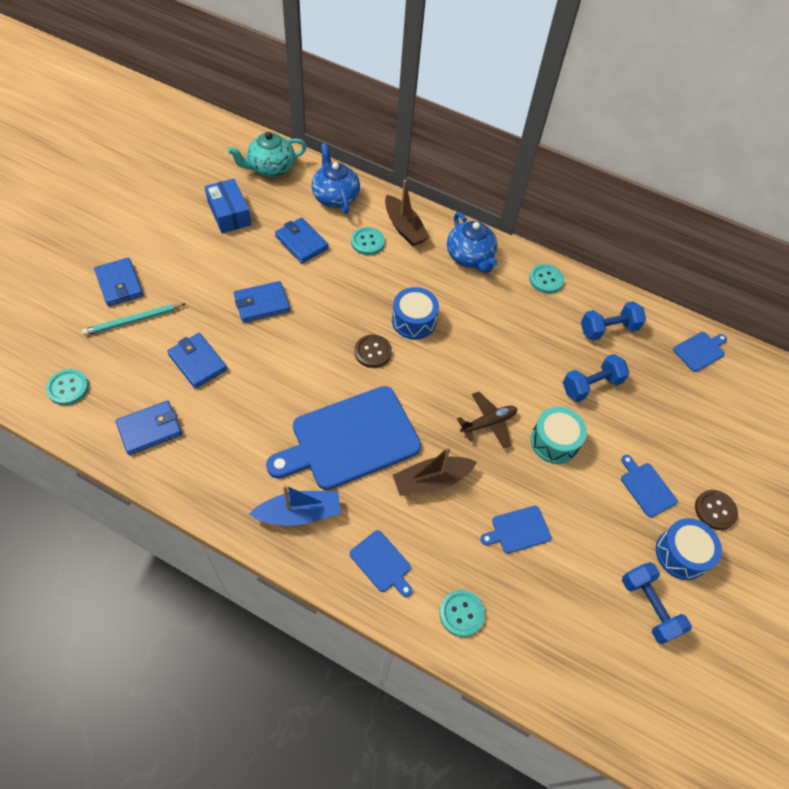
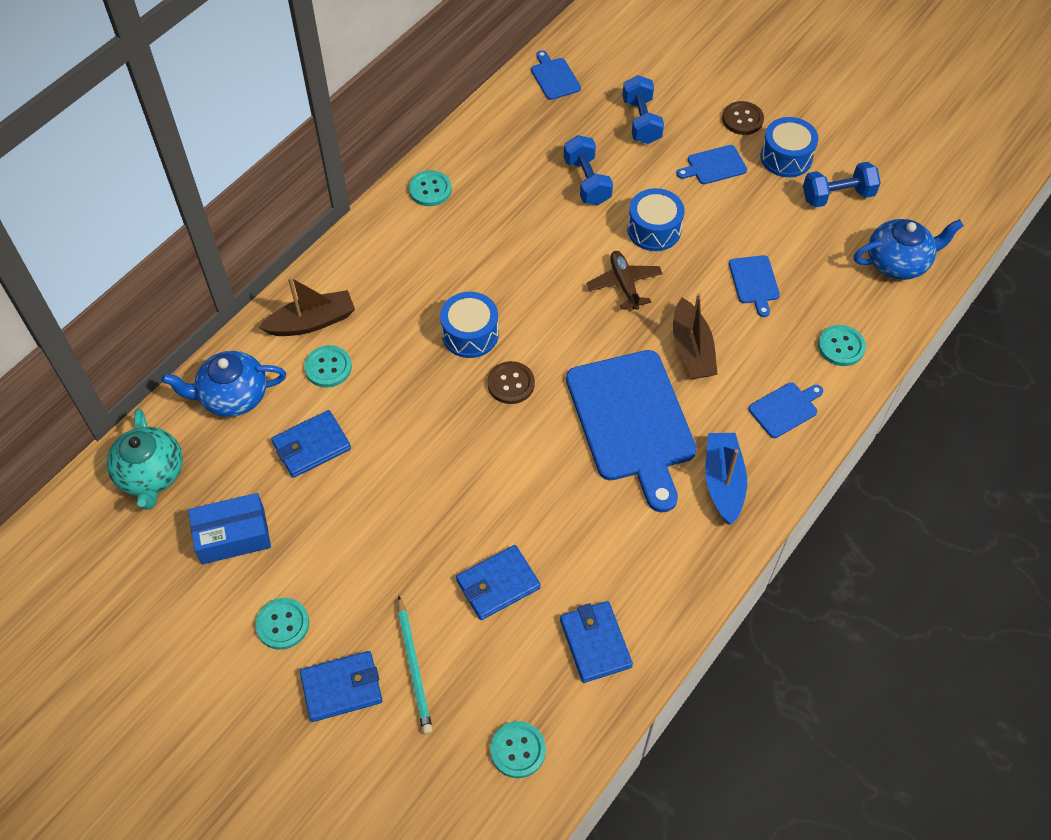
camera: 75 degrees left, 0 degrees up
blue wallet [234,281,290,323] -> none
blue teapot [447,212,498,273] -> blue teapot moved to [854,219,964,280]
turquoise drum [531,407,587,464] -> blue drum [627,188,684,251]
blue dumbbell [581,301,646,341] -> blue dumbbell moved to [622,75,664,144]
none -> turquoise button [255,598,309,650]

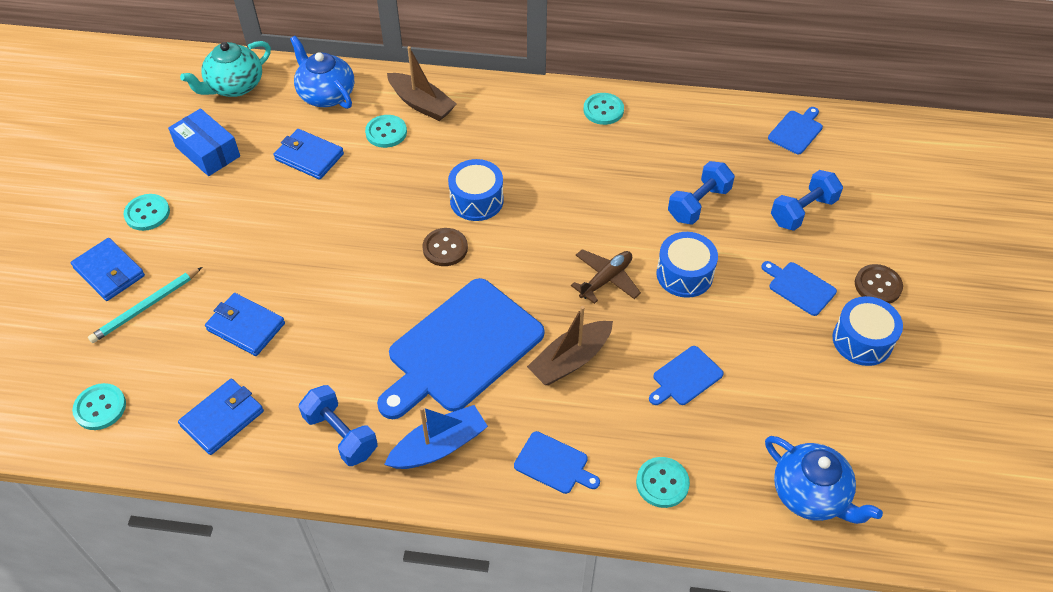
camera: 60 degrees right, 5 degrees down
blue dumbbell [803,162,881,208] -> blue dumbbell moved to [299,385,378,466]

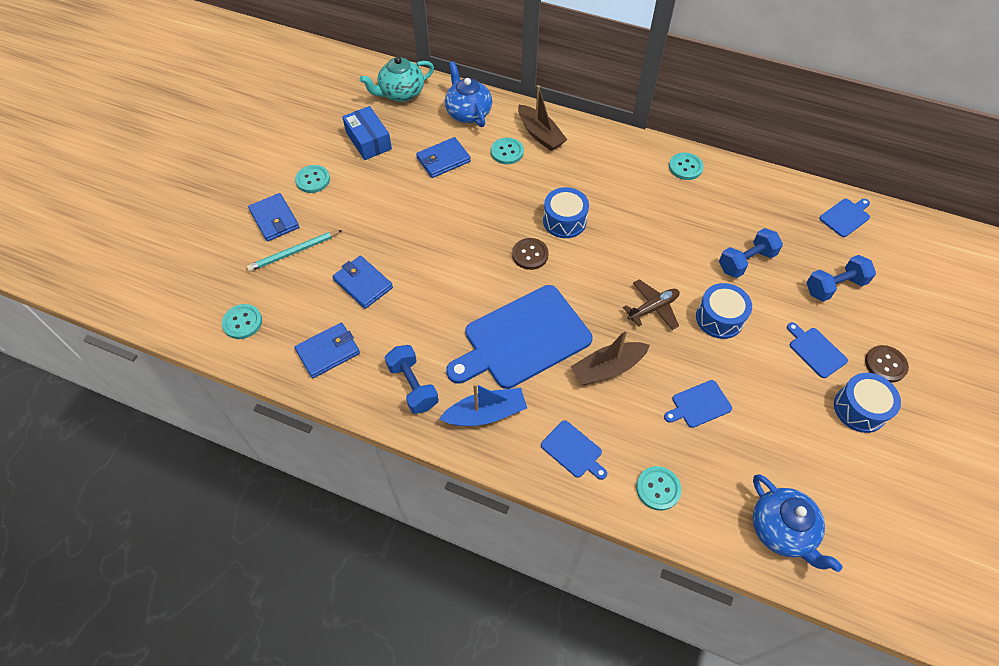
camera: 15 degrees right, 5 degrees up
blue wallet [274,129,344,180] -> blue wallet turned 75 degrees counterclockwise [416,137,471,178]

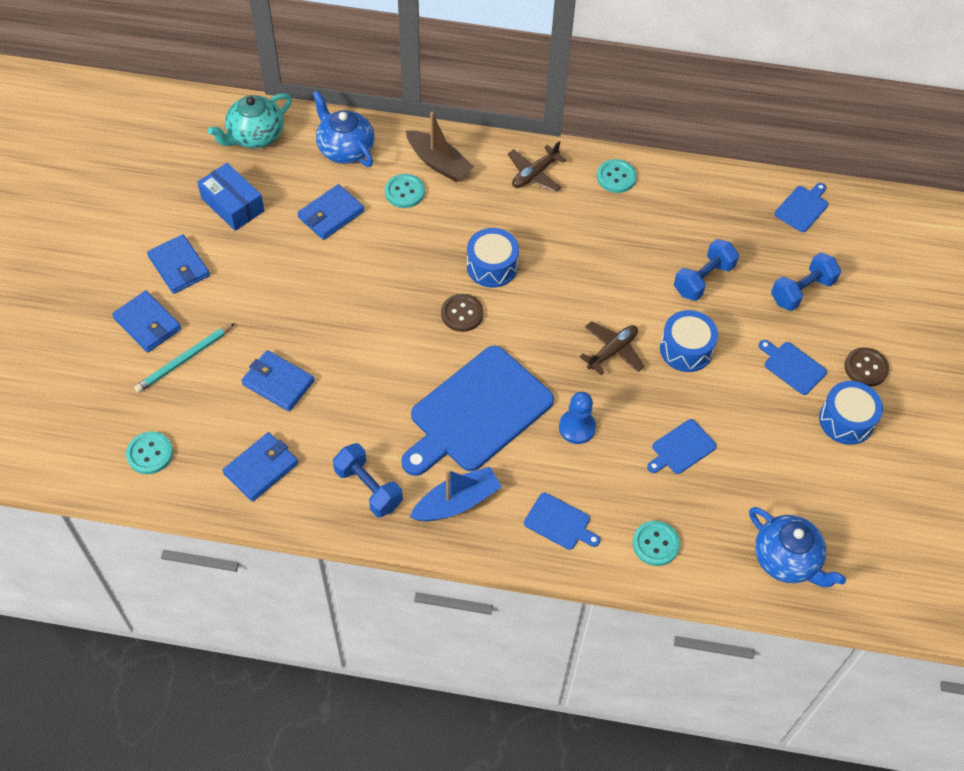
camera: 15 degrees left, 0 degrees up
turquoise button [295,165,330,193] -> blue wallet [147,234,210,294]
brown boat [570,329,650,385] -> blue pawn [559,392,596,444]
none -> brown plane [508,141,566,192]

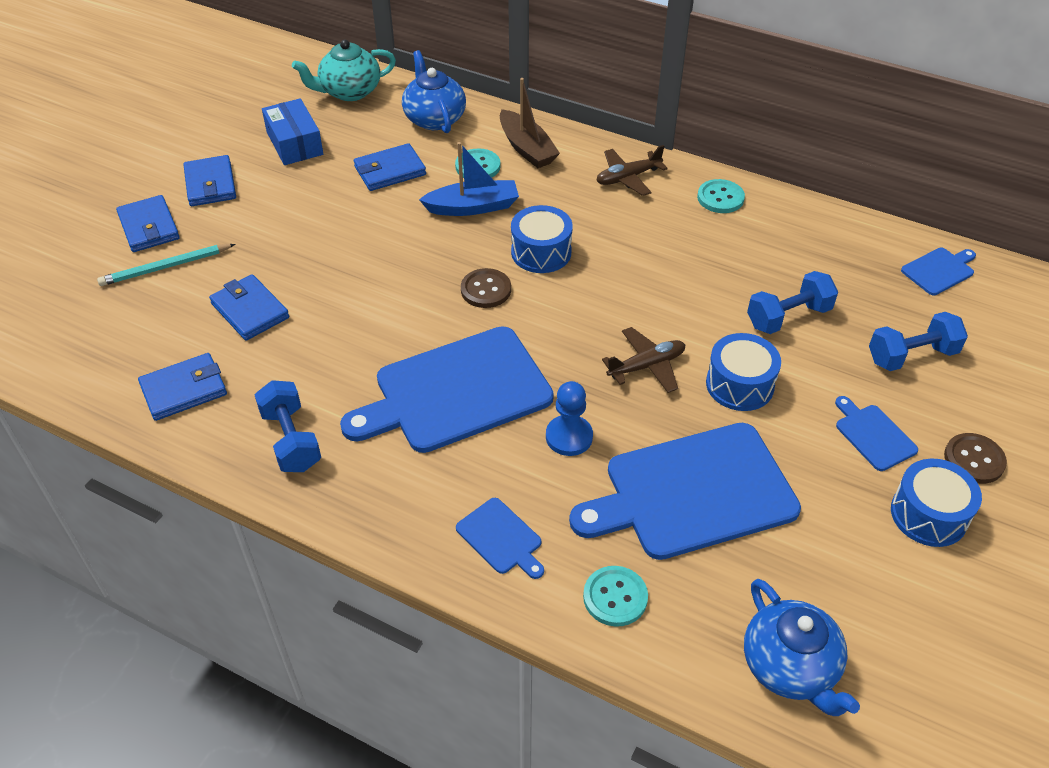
camera: 20 degrees right, 10 degrees down
turquoise button [126,431,173,474] -> none
blue boat [410,467,502,522] -> blue boat moved to [419,142,519,216]
blue cutting board [647,419,716,474] -> blue cutting board [569,423,801,560], size x2.28

